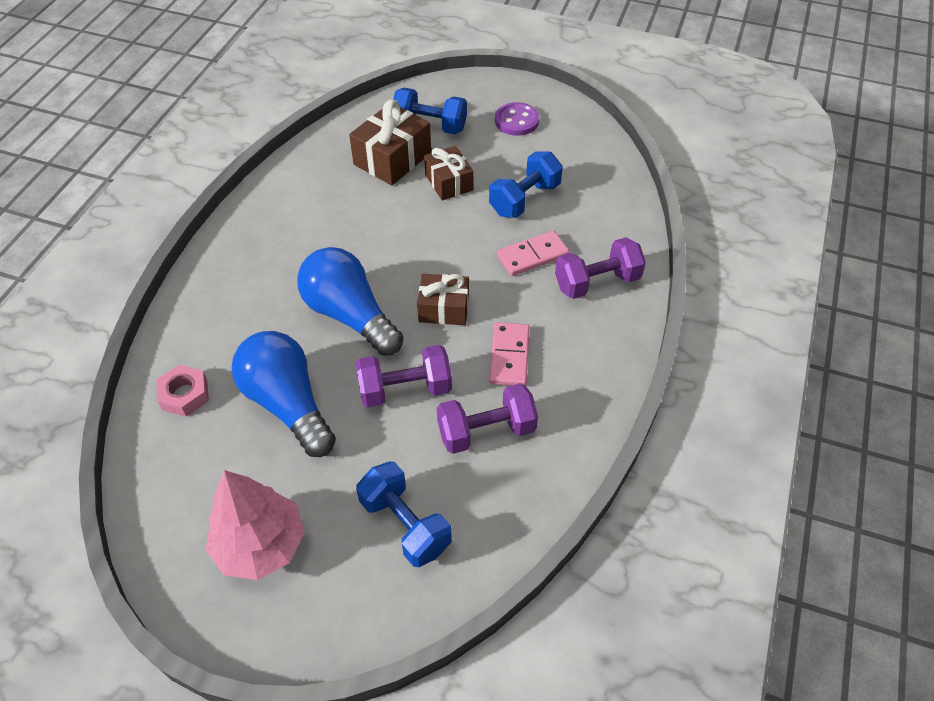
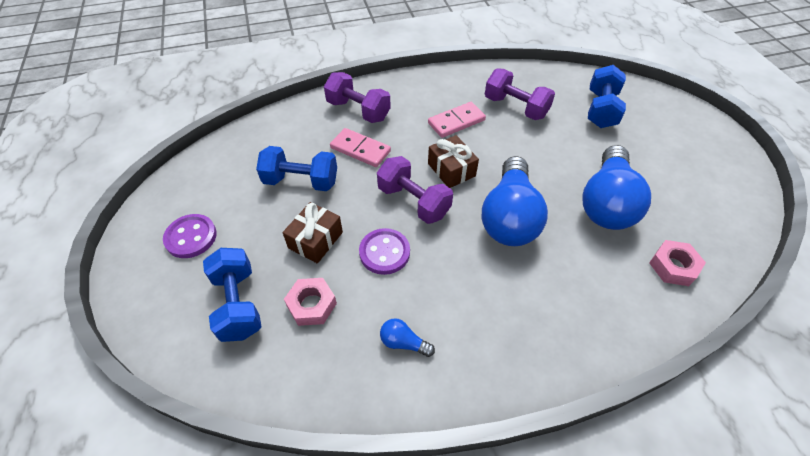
camera: 125 degrees left, 0 degrees up
pink tree [206,470,305,580] -> none
brown gift [349,100,431,185] -> pink nut [284,278,337,326]
purple dumbbell [356,345,452,407] -> purple dumbbell moved to [377,156,453,224]
none -> purple button [359,228,410,275]
none -> blue light bulb [380,318,435,357]

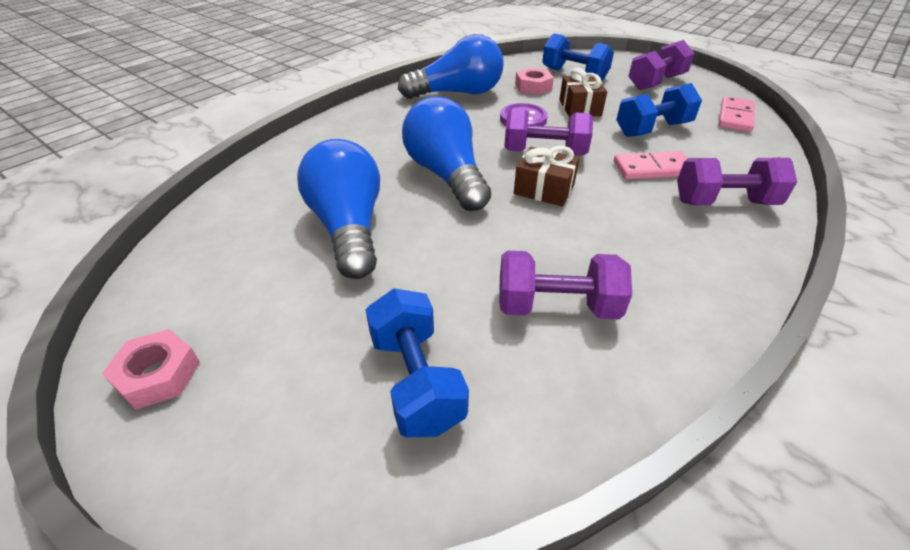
camera: 145 degrees right, 10 degrees down
purple button [163,214,217,258] -> purple dumbbell [628,40,695,90]
blue light bulb [380,318,435,357] -> blue light bulb [398,34,504,99], size x2.45
pink domino [428,102,486,138] -> pink domino moved to [718,96,755,132]
pink nut [649,240,706,286] -> pink nut moved to [102,329,200,410]

